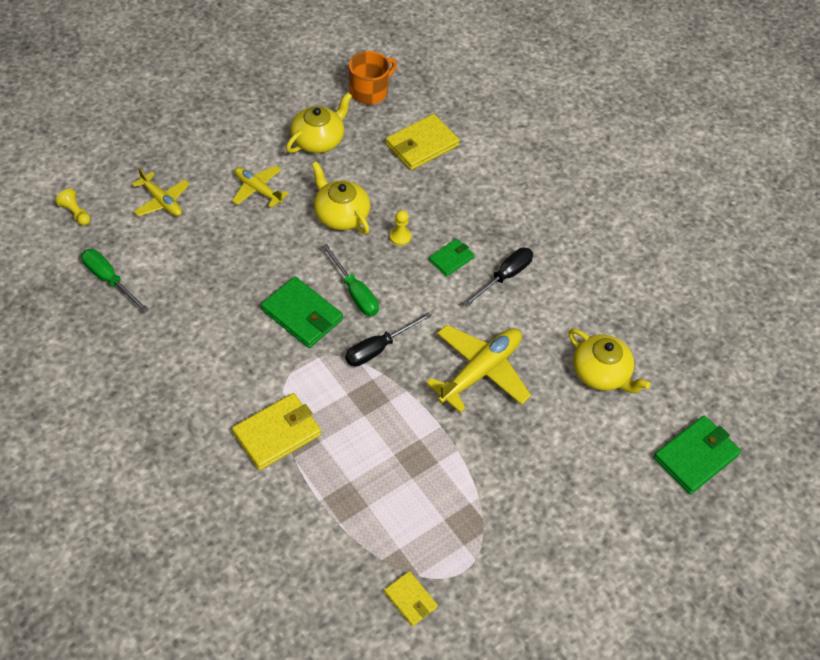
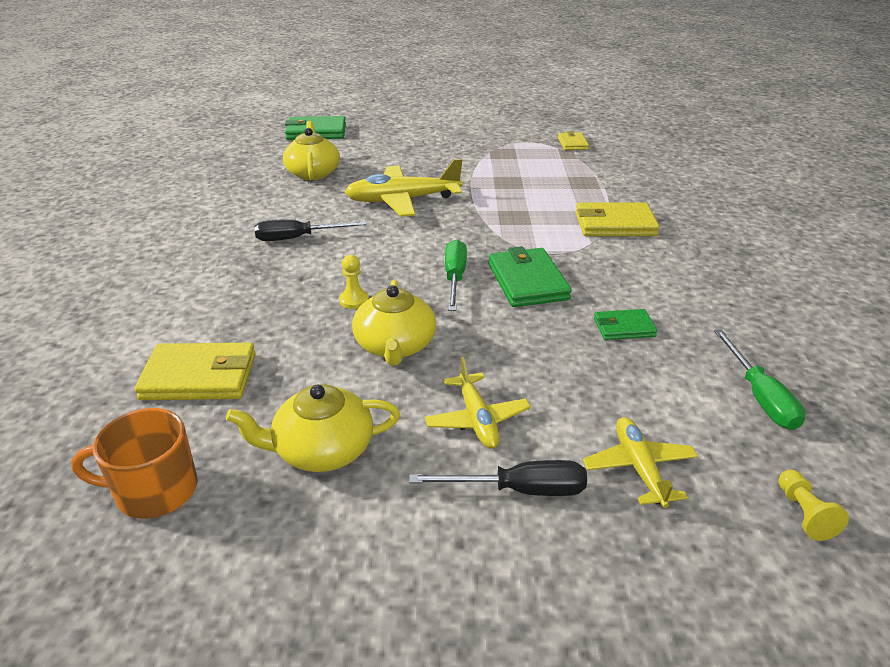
camera: 140 degrees left, 20 degrees down
black screwdriver [345,312,432,367] -> black screwdriver moved to [409,460,587,496]
green wallet [429,239,474,277] -> green wallet moved to [594,309,657,340]

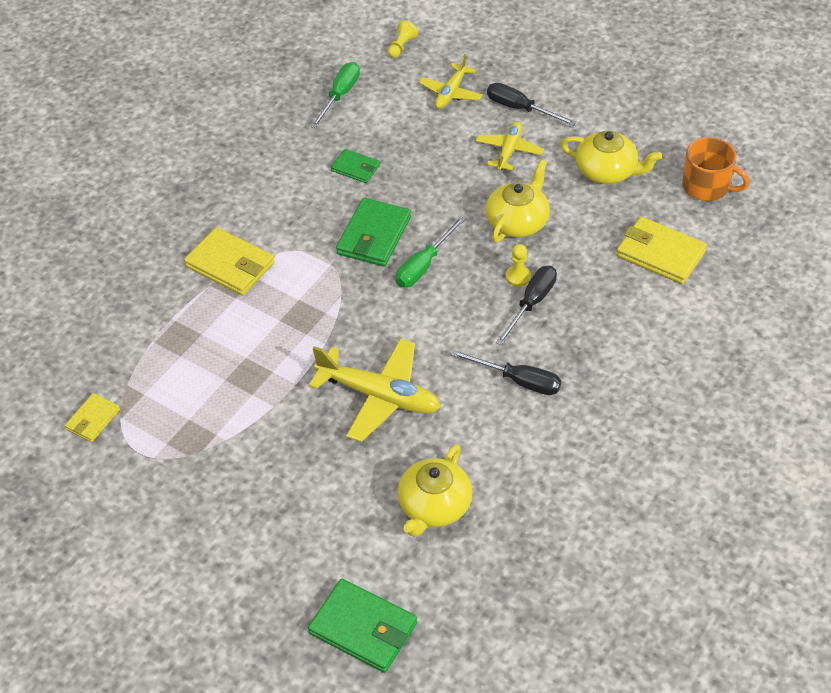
camera: 145 degrees left, 15 degrees up
none -> black screwdriver [496,266,557,345]

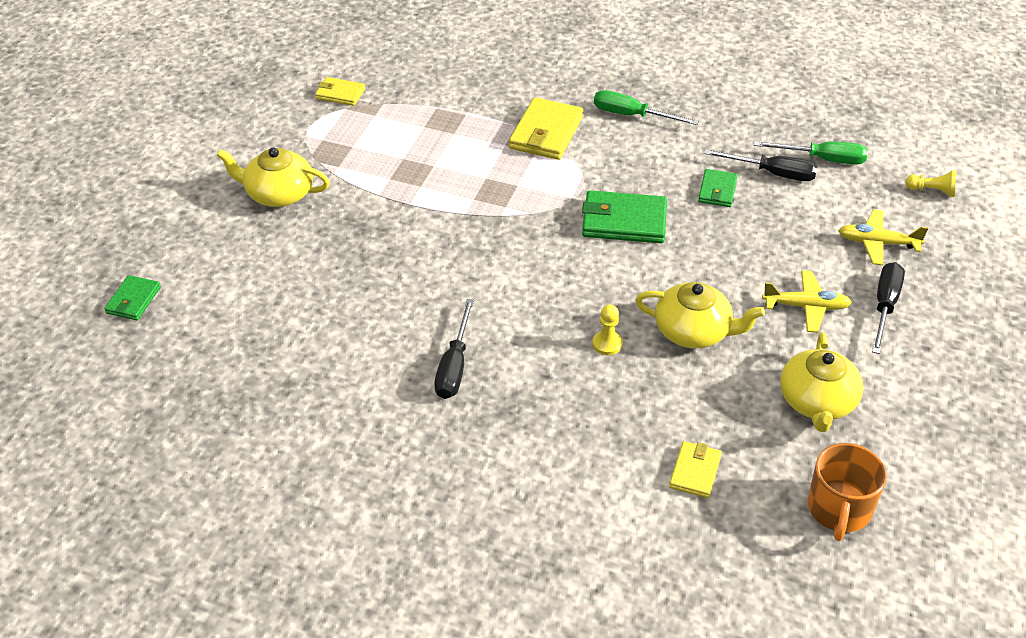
camera: 75 degrees right, 5 degrees down
green wallet [308,579,417,673] -> green wallet [104,275,161,320], size x0.58
yellow plane [309,338,441,442] -> none
green screwdriver [396,216,465,287] -> green screwdriver moved to [594,90,699,125]
yellow teapot [397,444,472,537] -> yellow teapot moved to [216,147,330,207]
black screwdriver [496,266,557,345] -> black screwdriver moved to [704,149,817,181]
yellow wallet [616,217,707,284] -> yellow wallet [669,441,722,498], size x0.58

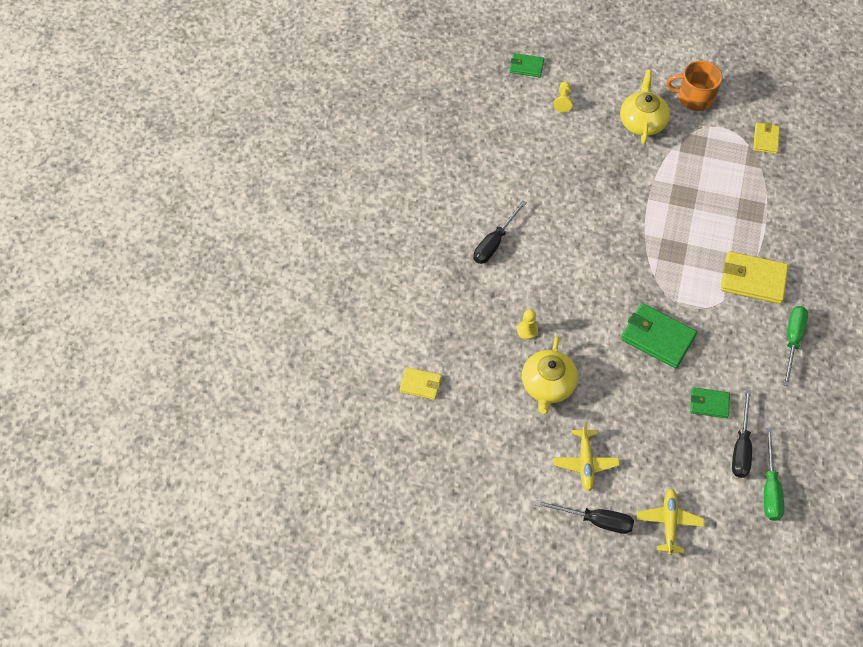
camera: 85 degrees right, 15 degrees up
black screwdriver [434,299,474,399] -> black screwdriver turned 60 degrees counterclockwise [473,200,527,264]
green wallet [582,190,667,243] -> green wallet turned 60 degrees counterclockwise [621,303,697,368]
yellow teapot [780,332,864,432] -> none
orange mug [808,443,887,541] -> orange mug moved to [666,61,723,111]
yellow pawn [905,170,956,197] -> yellow pawn moved to [554,81,573,113]

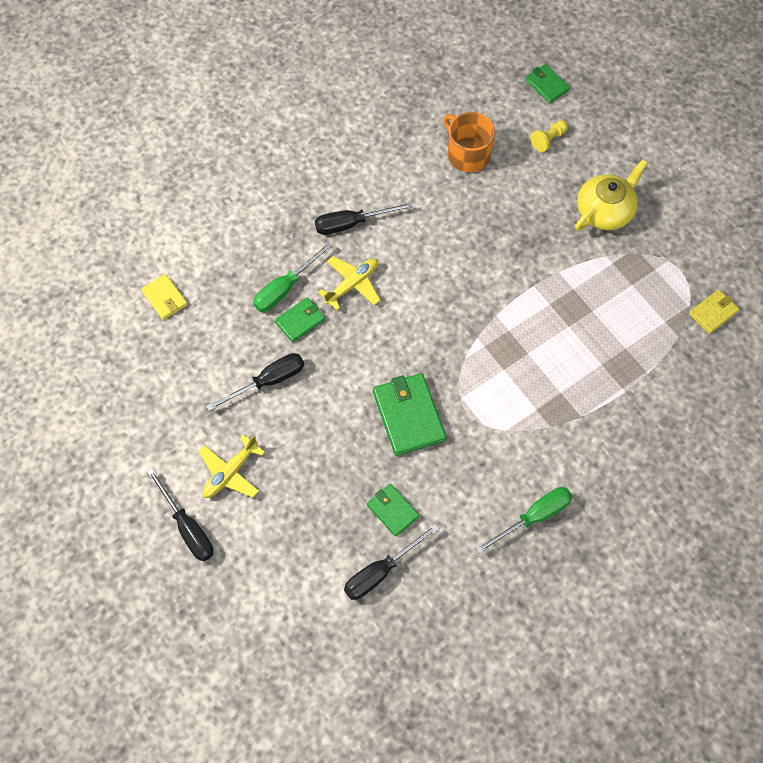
camera: 40 degrees right, 5 degrees up
yellow pawn [517,309,538,340] -> green wallet [275,297,325,343]
yellow teapot [522,336,578,414] -> black screwdriver [206,353,304,411]
yellow plane [637,488,704,555] -> yellow plane moved to [318,256,380,310]
orange mug [666,61,723,111] -> orange mug moved to [443,112,495,172]
yellow wallet [721,251,788,304] -> none
green screwdriver [764,428,784,521] -> green screwdriver moved to [253,242,333,312]

